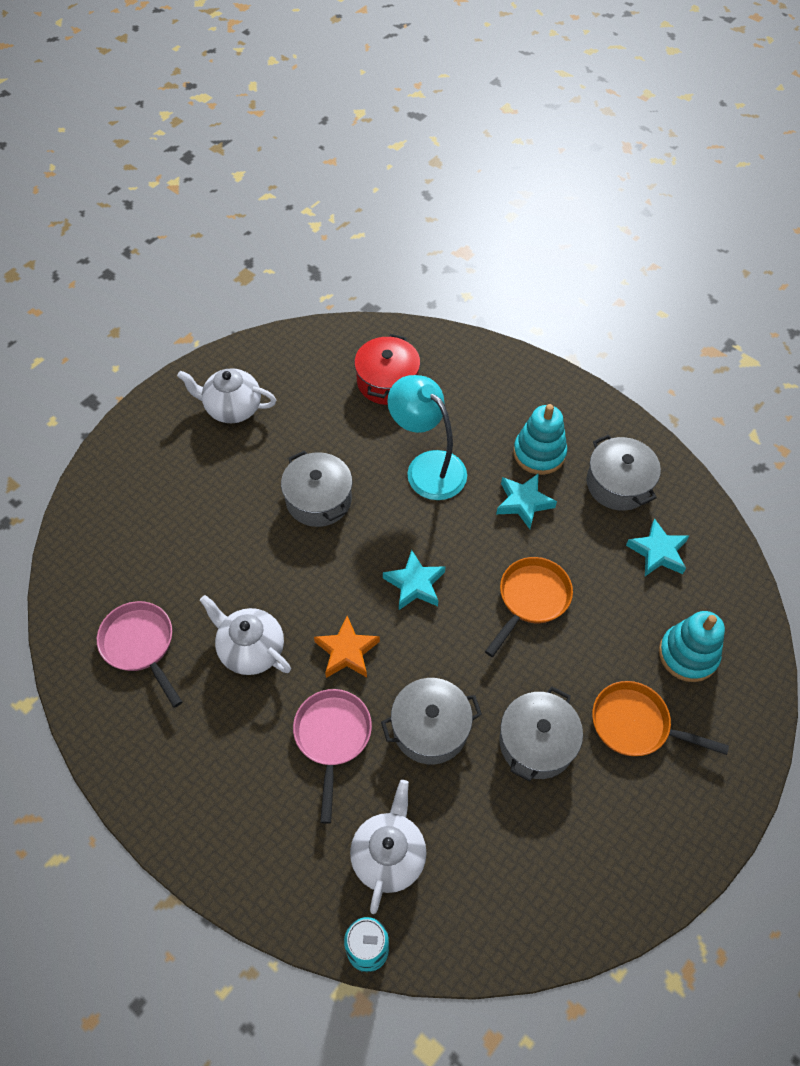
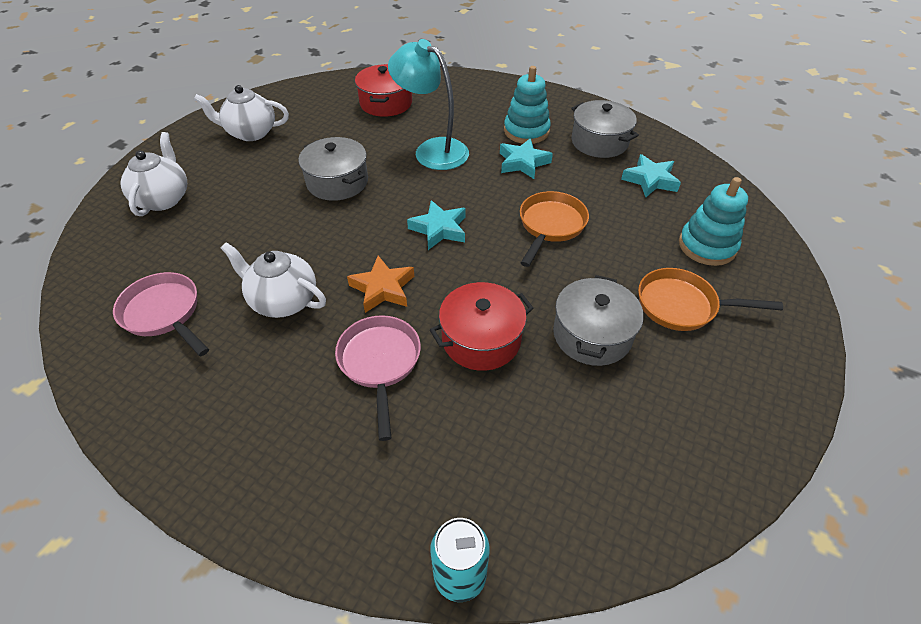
camera: 10 degrees left, 10 degrees down
white teapot [350,780,427,914] -> white teapot moved to [120,132,187,216]
grey pot [381,678,482,764] -> red pot [430,282,533,371]

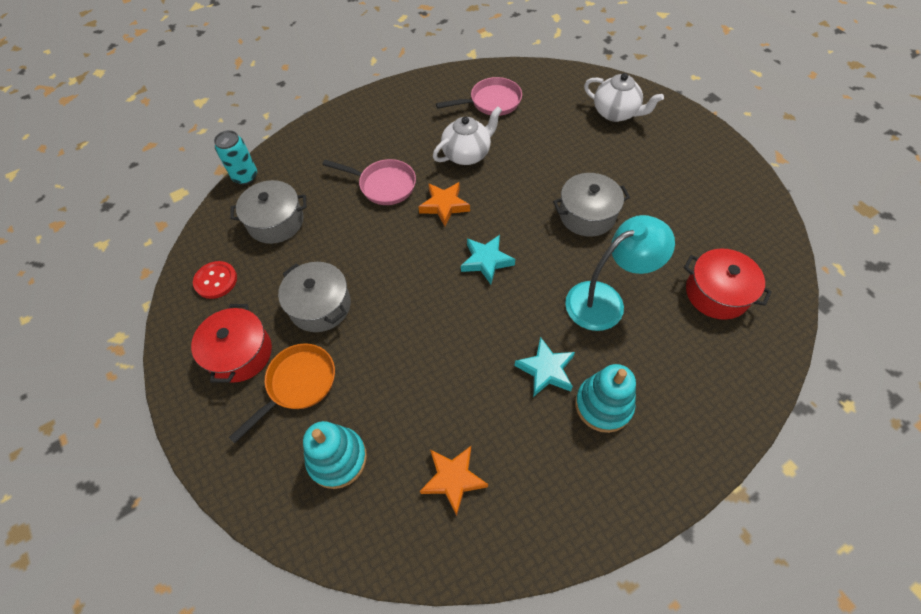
camera: 120 degrees right, 10 degrees up
white teapot [194,85,289,141] -> none
red pot [430,282,533,371] -> red pot moved to [191,304,272,383]
orange pan [520,191,589,267] -> none
grey pot [571,100,639,158] -> grey pot moved to [230,180,307,244]
turquoise star [621,154,681,197] -> orange star [420,446,488,516]
none -> red button [193,261,237,299]

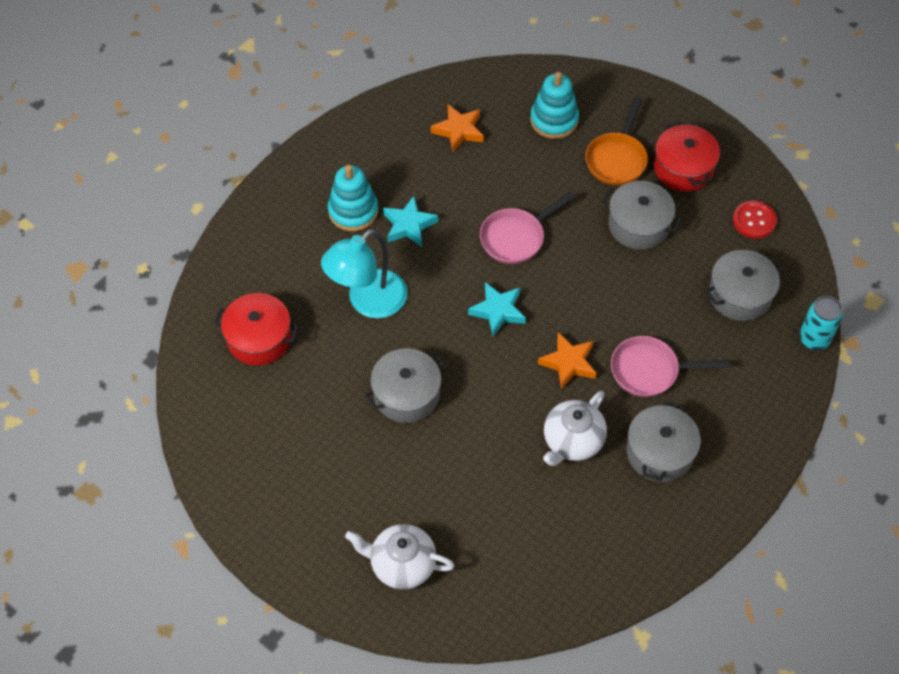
camera: 160 degrees right, 0 degrees up
pink pan [436,77,522,116] -> pink pan moved to [480,191,576,264]
none -> grey pot [627,400,701,482]

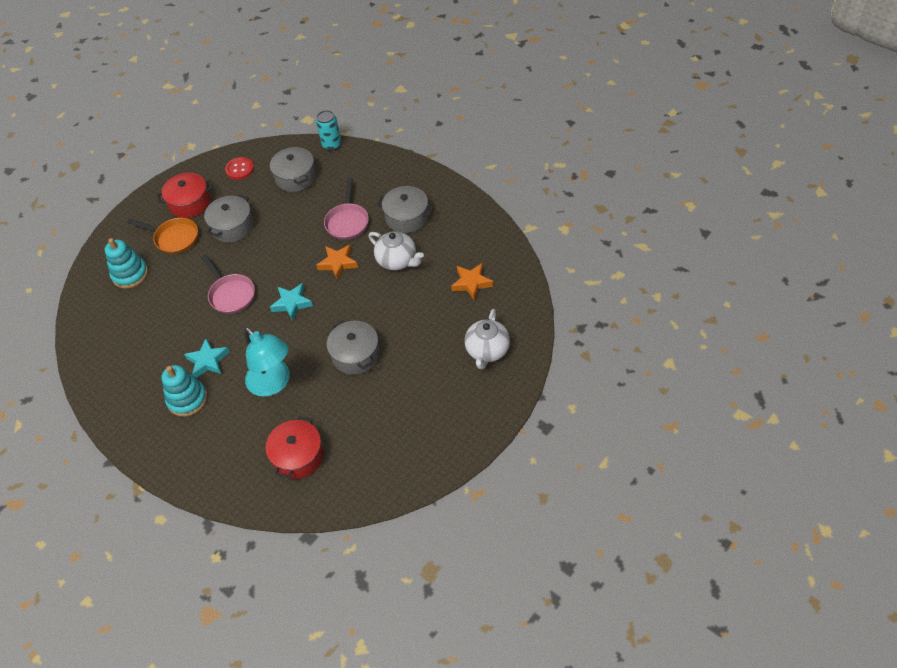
camera: 85 degrees left, 5 degrees down
orange star [431,104,484,152] -> orange star moved to [451,263,493,300]

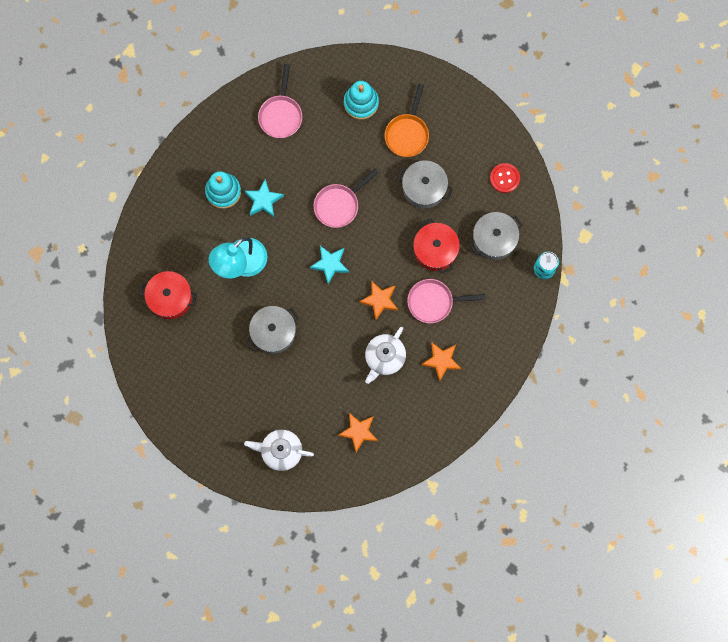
camera: 80 degrees right, 25 degrees up
red pot [157,173,213,218] -> red pot moved to [413,219,460,274]
grey pot [377,186,434,233] -> orange star [421,342,461,381]
none -> pink pan [258,64,302,138]

